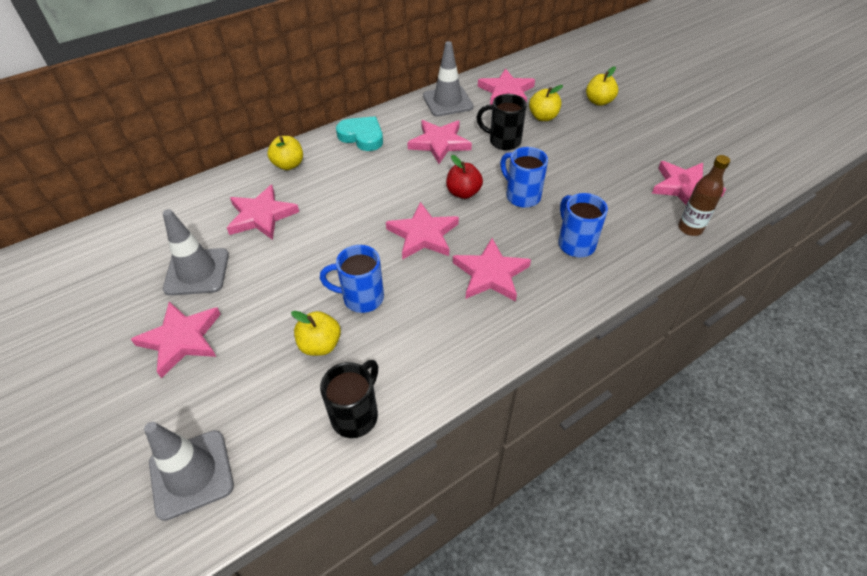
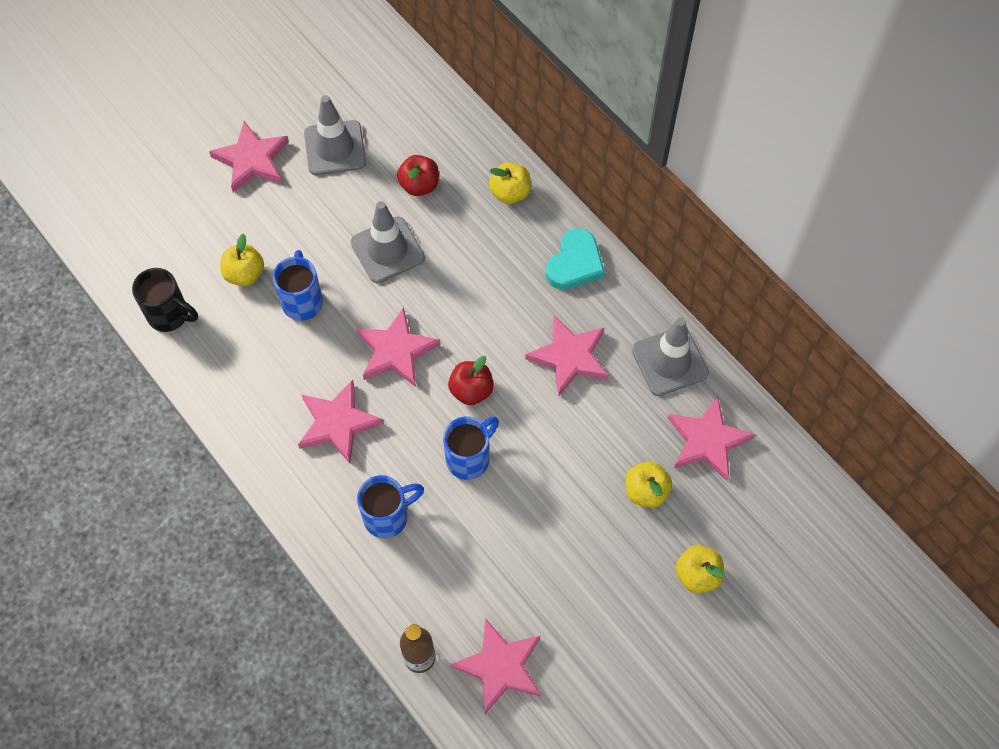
camera: 85 degrees right, 15 degrees up
grey traffic cone [144,422,234,521] -> grey traffic cone moved to [351,201,425,283]
pink star [227,185,299,240] -> red apple [397,155,439,196]
black mug [476,94,527,150] -> none

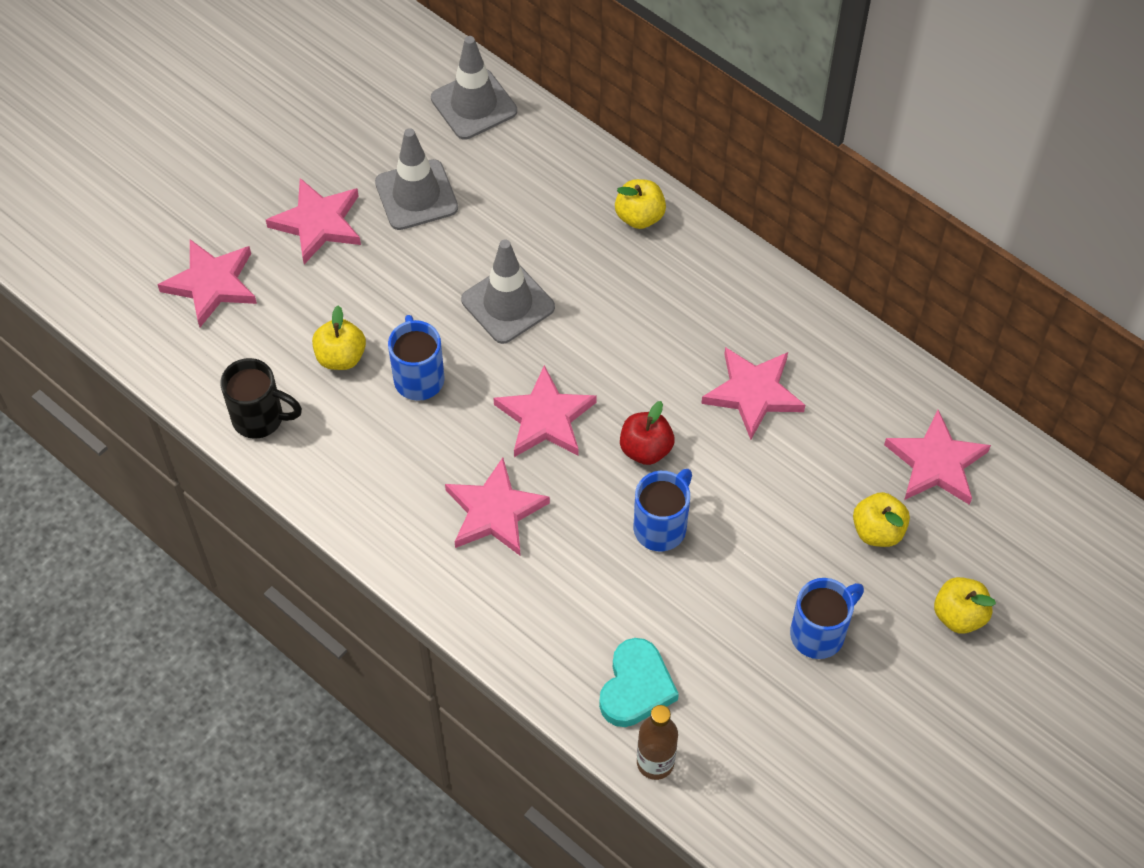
camera: 10 degrees left, 5 degrees down
blue mug [357,475,424,538] -> blue mug moved to [790,578,864,659]
red apple [397,155,439,196] -> none
pink star [451,618,541,714] -> pink star moved to [157,239,257,327]
turquoise heart [546,228,605,290] -> turquoise heart moved to [599,638,679,727]
grey traffic cone [632,318,709,396] -> grey traffic cone moved to [431,36,517,140]

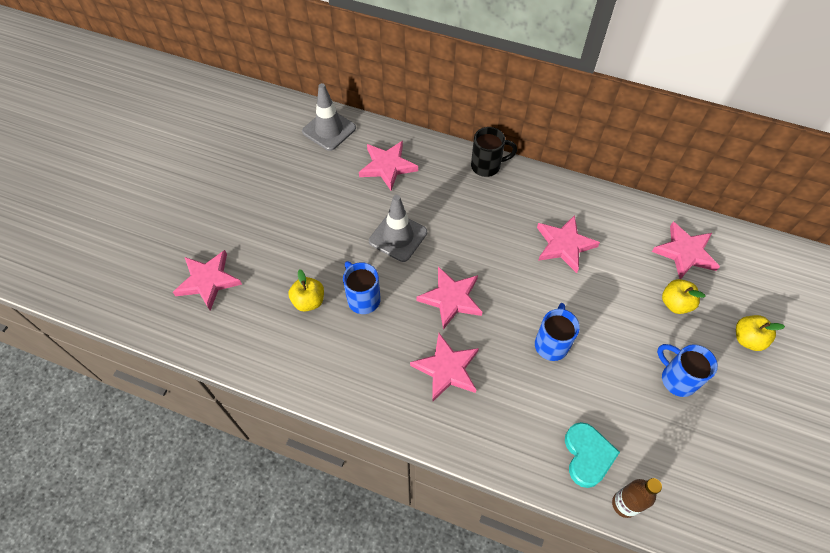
camera: 20 degrees left, 0 degrees up
black mug [220,358,302,439] -> black mug moved to [471,127,517,177]
pink star [266,178,361,264] -> pink star moved to [359,141,418,191]
grey traffic cone [375,128,458,230] -> none
yellow apple [615,179,666,229] -> none
red apple [620,401,675,465] -> none
blue mug [790,578,864,659] -> blue mug turned 75 degrees counterclockwise [657,344,718,397]

